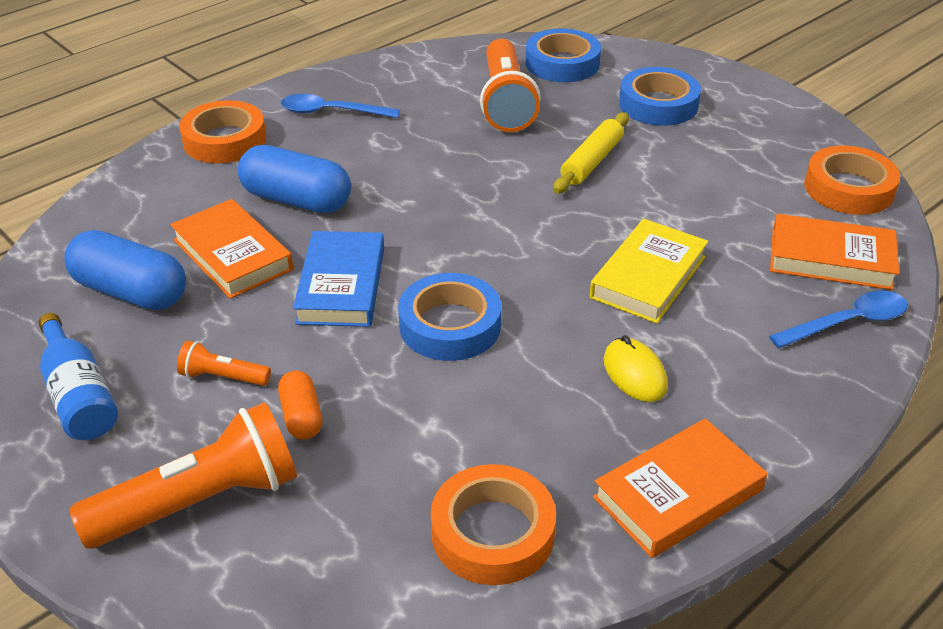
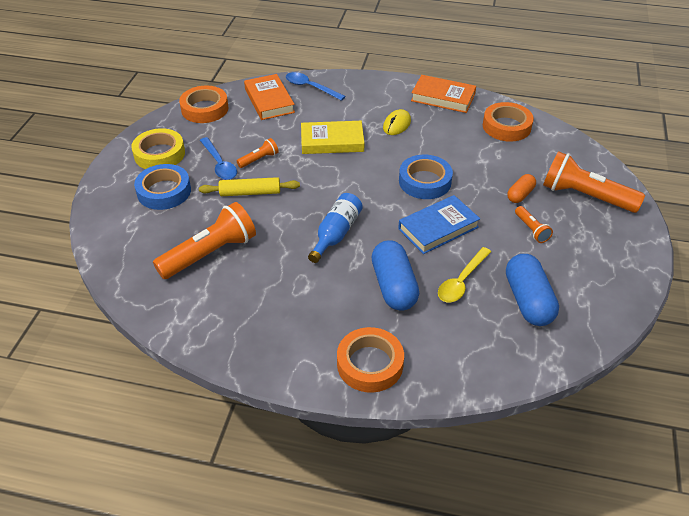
camera: 125 degrees left, 5 degrees up
blue bottle [38,313,118,440] -> blue bottle moved to [308,193,363,263]
orange book [170,199,293,299] -> yellow spoon [438,247,491,302]
blue spoon [281,94,400,118] -> blue spoon moved to [200,137,237,180]
blue tape [526,28,601,82] -> none
none -> yellow tape [131,128,185,169]
none -> orange flashlight [237,138,279,168]

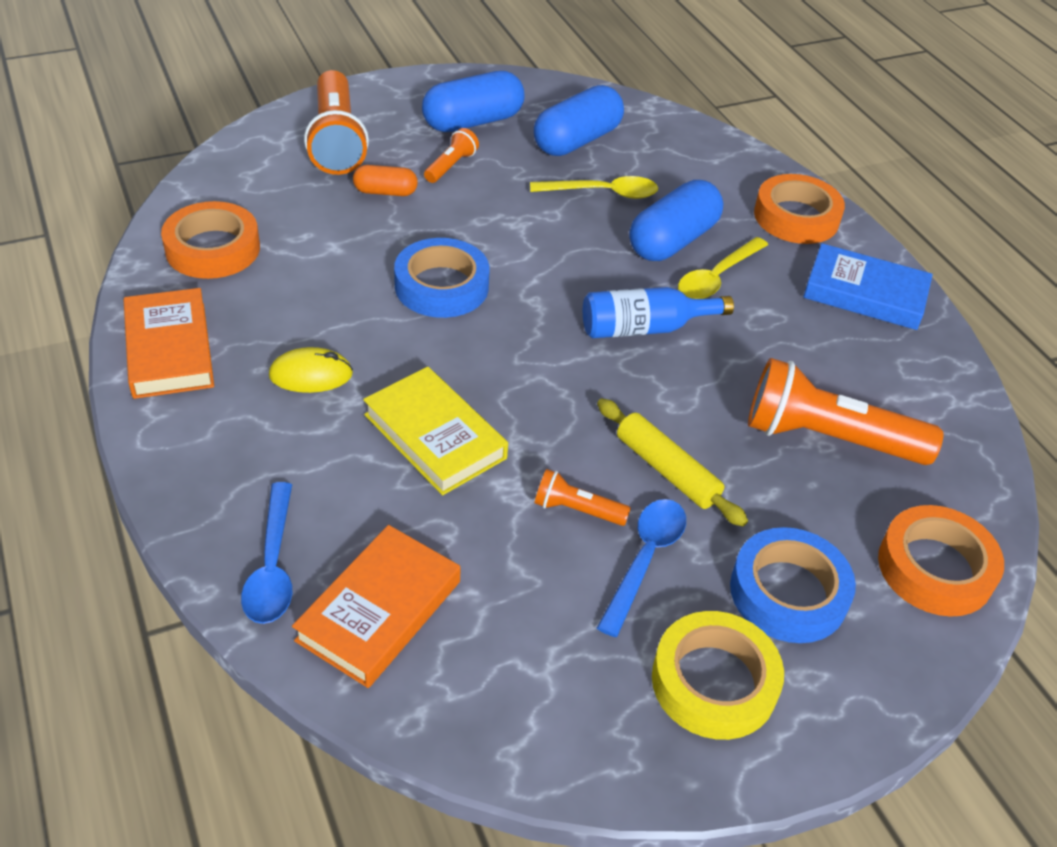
camera: 130 degrees left, 0 degrees up
orange tape [179,86,228,123] -> orange tape moved to [878,505,1004,617]
blue book [398,195,480,254] -> blue book moved to [803,243,933,330]
none -> blue capsule [422,71,524,132]
none -> yellow spoon [678,237,768,299]

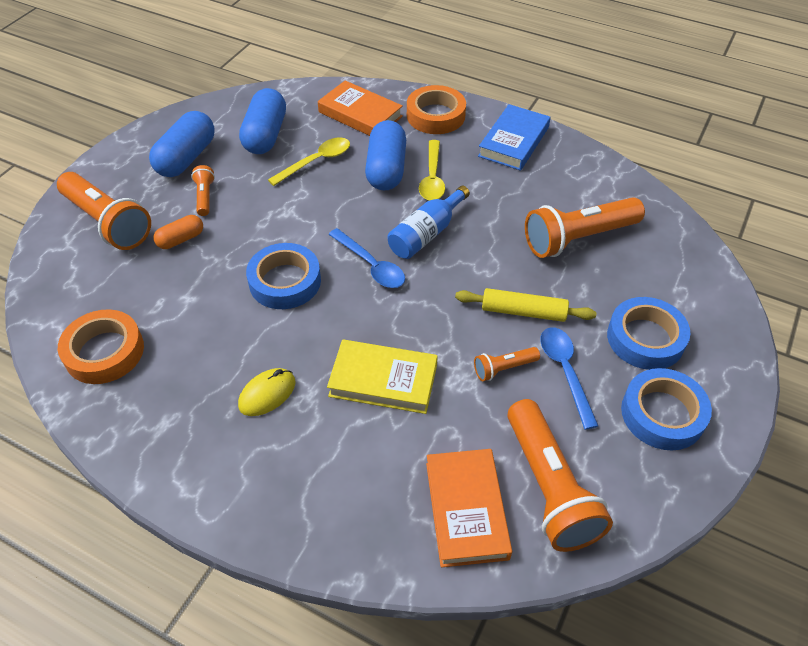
camera: 35 degrees left, 5 degrees up
orange book [124,288,214,399] -> orange book moved to [318,80,403,136]
blue spoon [241,482,292,624] -> blue spoon moved to [328,228,405,288]
yellow tape [652,611,784,740] -> blue tape [621,368,712,450]
blue book [803,243,933,330] -> blue book turned 45 degrees counterclockwise [478,104,551,171]
orange tape [878,505,1004,617] -> none
none -> orange flashlight [507,399,613,552]

